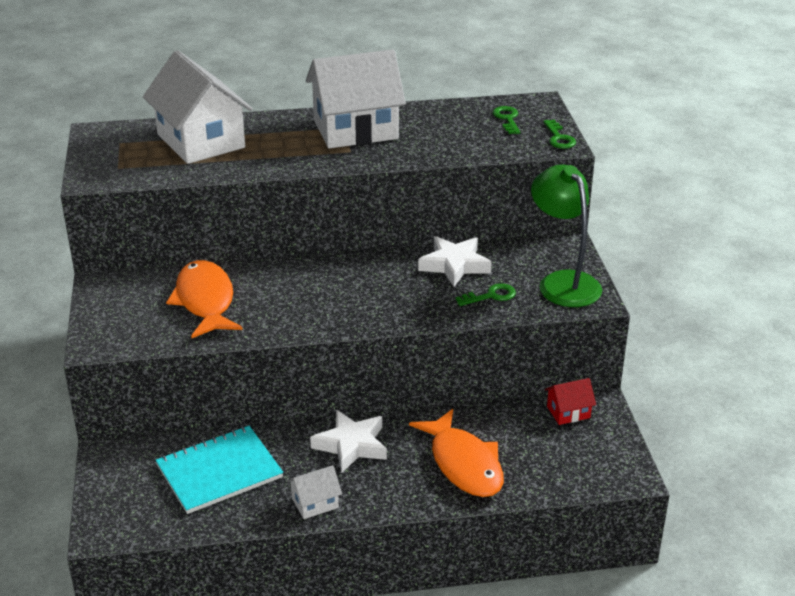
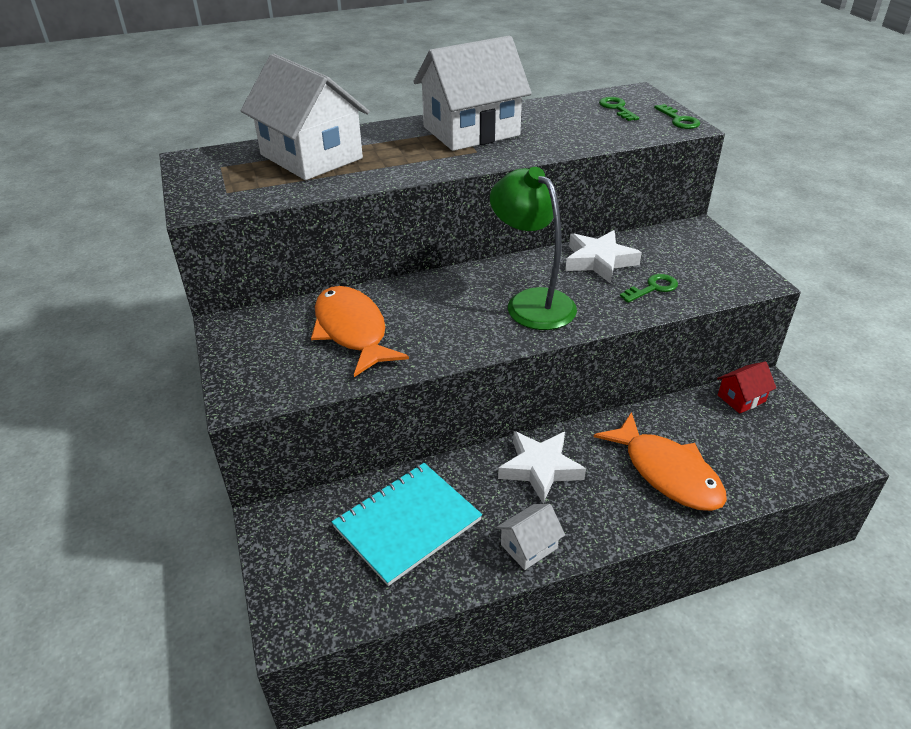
camera: 10 degrees left, 5 degrees up
green lamp [531,164,602,307] -> green lamp moved to [490,167,577,330]

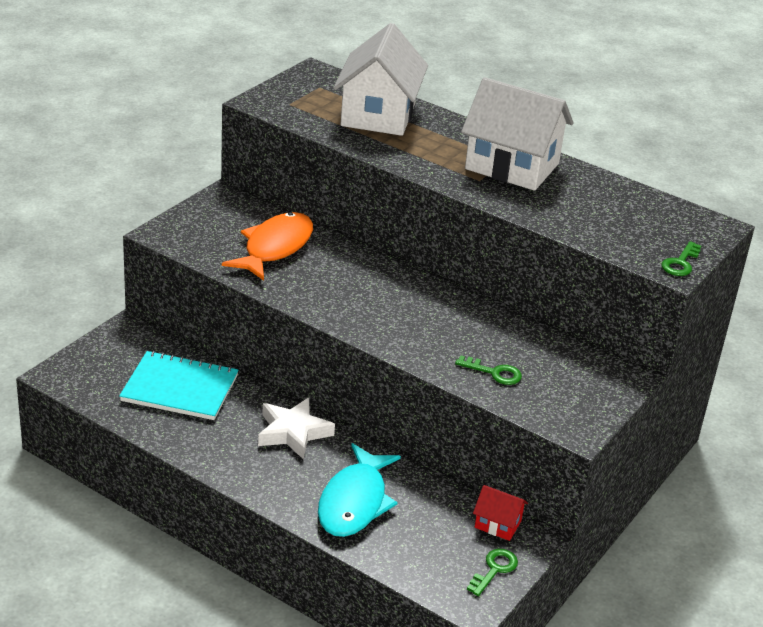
camera: 50 degrees right, 5 degrees down
green lamp [490,167,577,330] -> none
white house [496,504,565,570] -> none
white star [565,230,642,283] -> none
orange fish [594,412,727,511] -> turquoise fish [318,443,401,537]
green key [599,97,639,121] -> green key moved to [467,549,518,596]

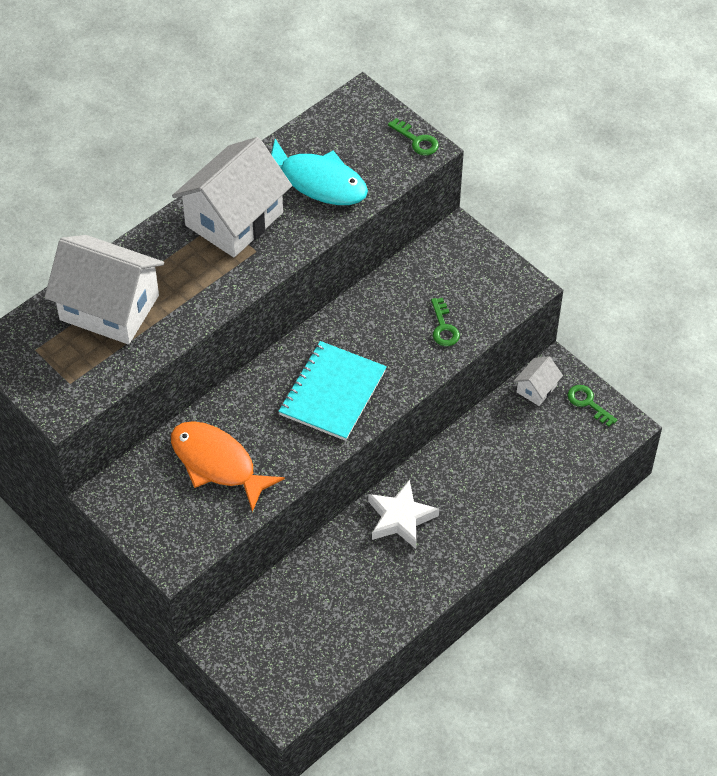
camera: 75 degrees left, 20 degrees up
turquoise notebook [119,351,239,420] -> turquoise notebook moved to [278,341,387,441]
turquoise fish [318,443,401,537] -> turquoise fish moved to [271,139,368,205]
green key [455,355,522,385] -> green key turned 135 degrees clockwise [431,298,460,346]
red house [473,485,528,541] -> white house [514,356,563,406]

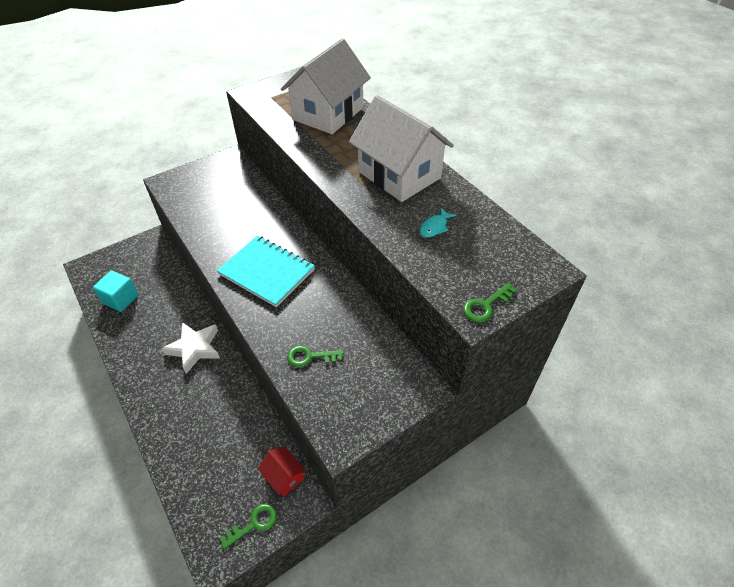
camera: 100 degrees right, 5 degrees down
orange fish [171,421,285,512] -> none
turquoise fish [271,139,368,205] -> turquoise fish [420,208,456,237], size x0.42
white house [514,356,563,406] -> red house [258,447,306,497]
none -> turquoise cube [93,270,139,312]

